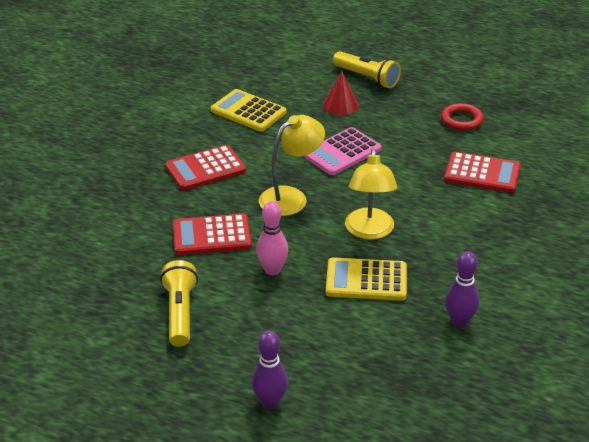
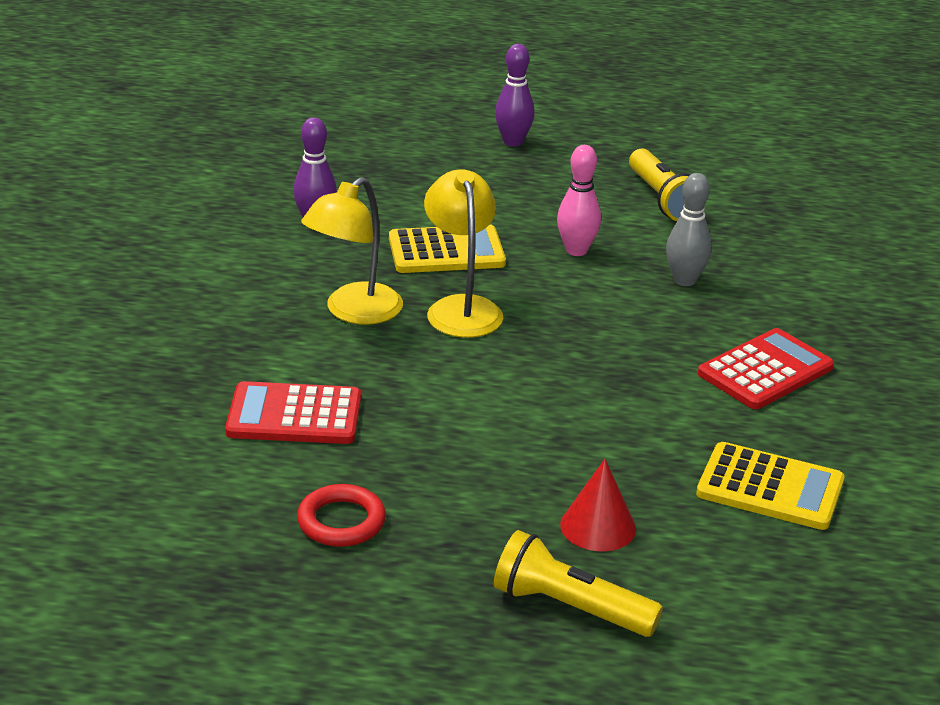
camera: 165 degrees right, 5 degrees down
red calculator [173,214,252,255] -> grey bowling pin [666,173,712,286]
yellow lamp [259,115,325,216] -> yellow lamp moved to [301,177,403,325]
pink calculator [303,127,382,175] -> none

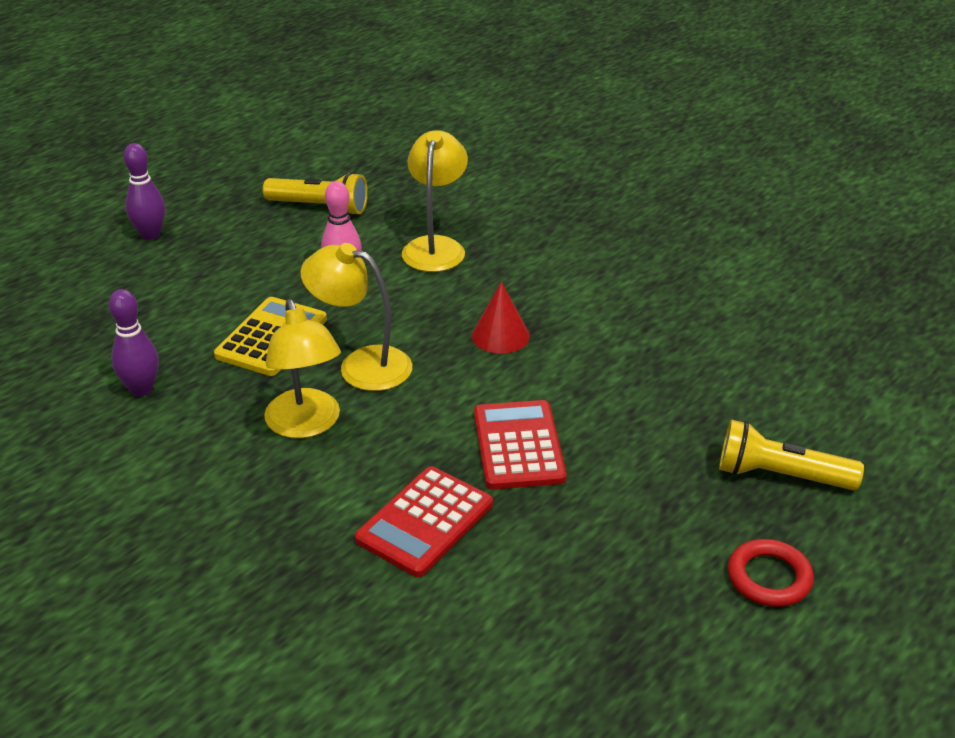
camera: 55 degrees left, 5 degrees up
red ring [297,484,386,547] -> red ring moved to [728,539,814,607]
yellow flashlight [494,530,663,637] -> yellow flashlight turned 45 degrees clockwise [719,420,864,490]
red cone [560,459,636,552] -> red cone moved to [472,282,530,354]
grey bowling pin [666,173,712,286] -> yellow lamp [402,130,468,272]
yellow calculator [696,442,845,530] -> none
red calculator [698,328,834,409] -> red calculator moved to [474,400,567,489]

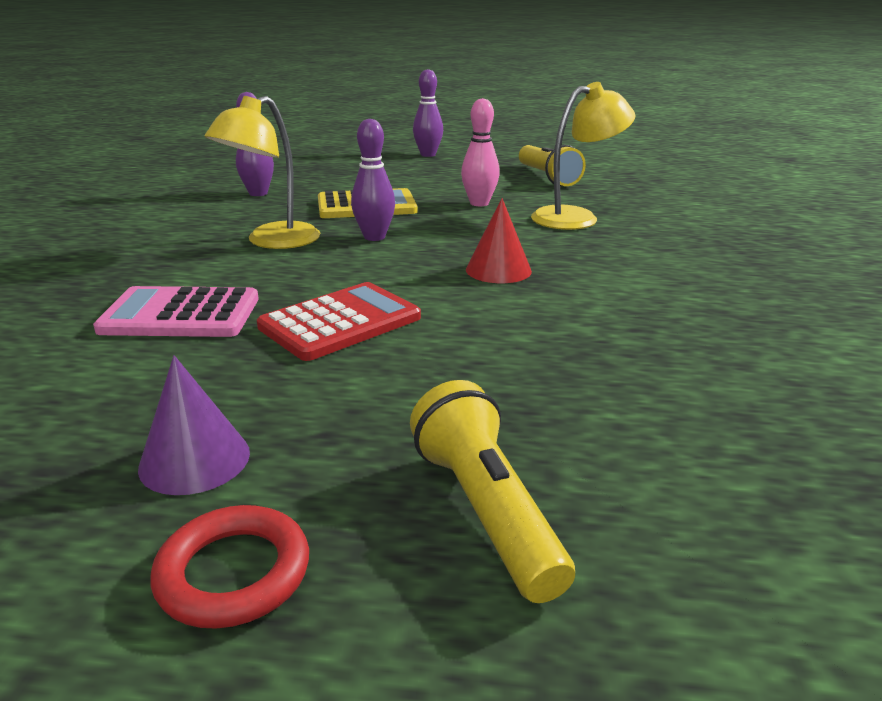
camera: 55 degrees right, 10 degrees down
yellow lamp [300,243,412,391] -> purple bowling pin [351,119,395,241]
red calculator [355,466,493,577] -> pink calculator [93,286,259,337]
none -> purple cone [138,355,250,495]

